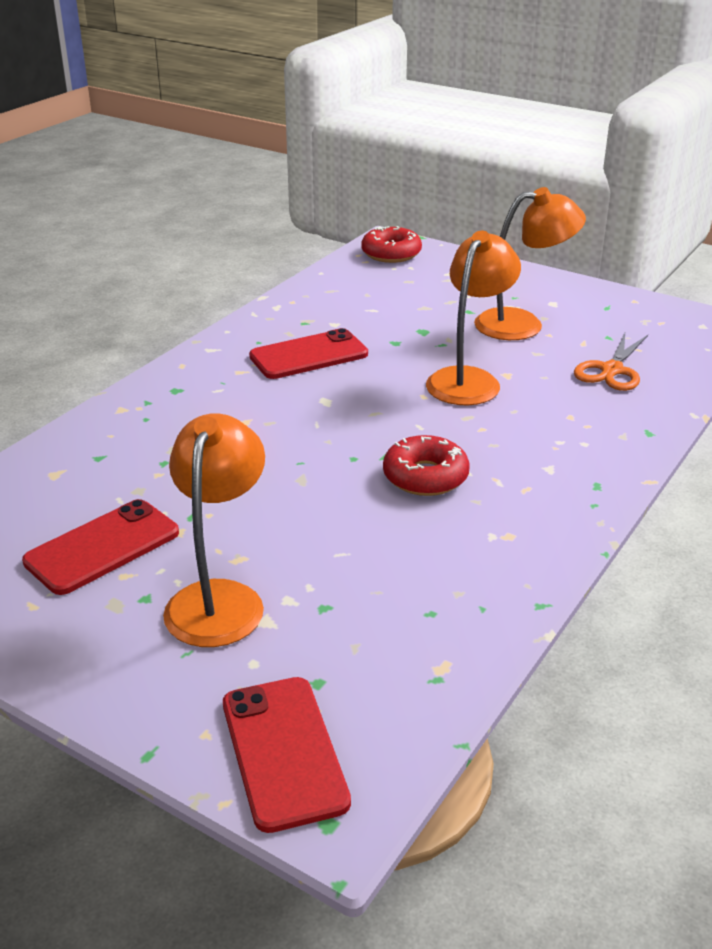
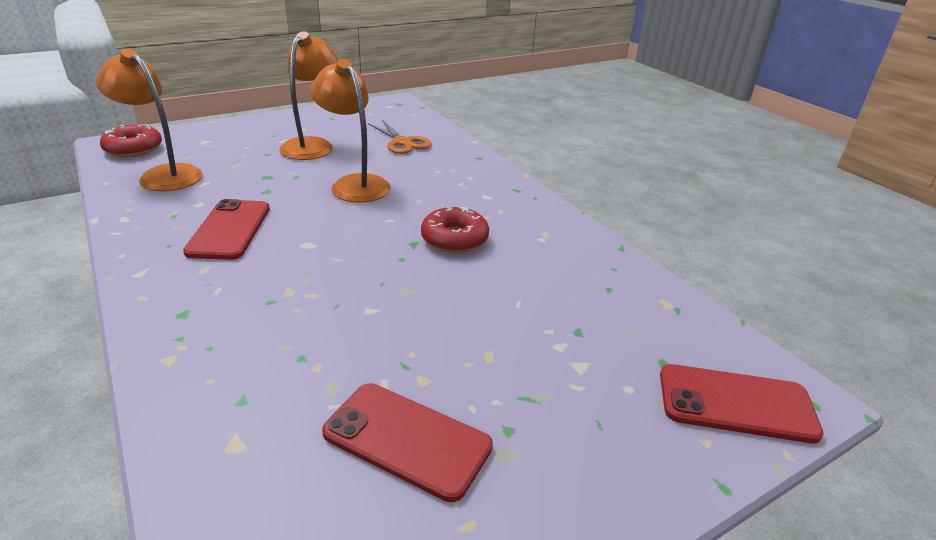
camera: 65 degrees left, 0 degrees up
red phone [22,499,179,595] -> red phone turned 45 degrees counterclockwise [322,383,493,502]
orange lamp [163,413,265,647] -> orange lamp moved to [96,49,203,191]

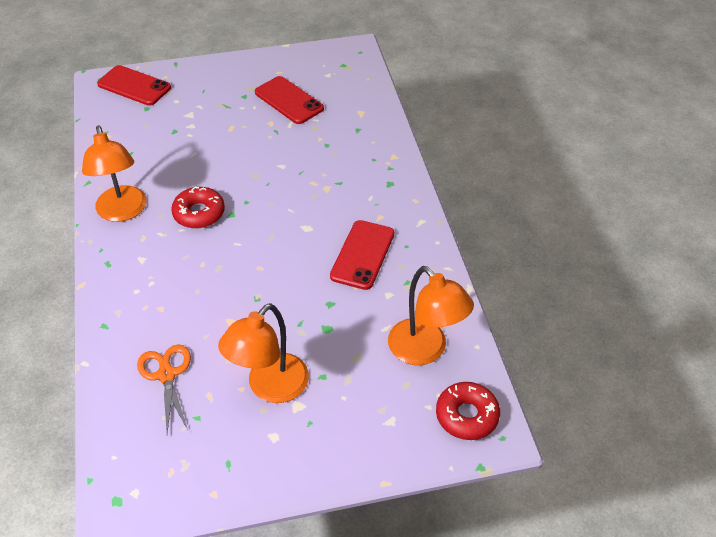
camera: 160 degrees left, 15 degrees up
orange lamp [310,59,391,203] -> orange lamp moved to [82,125,147,222]

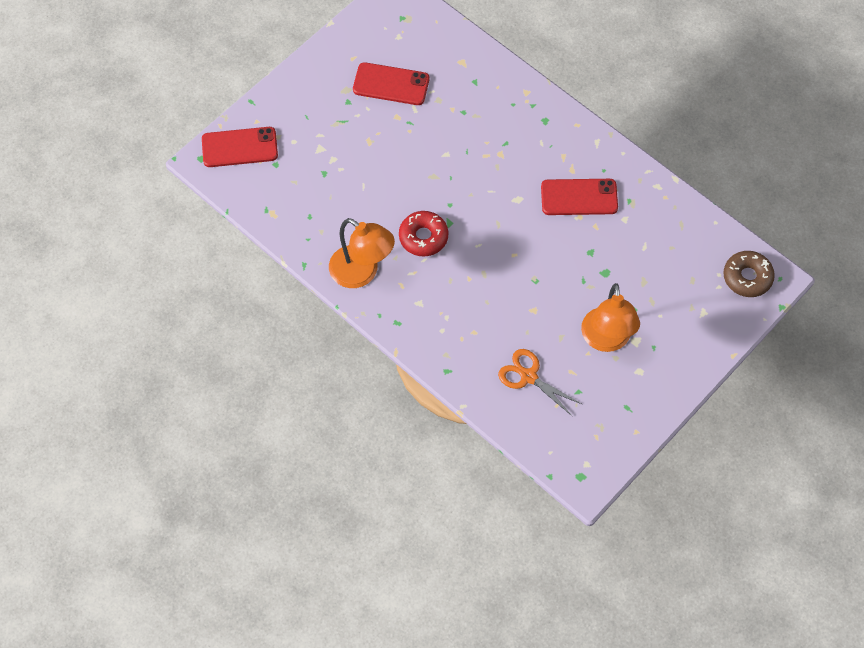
camera: 35 degrees left, 15 degrees up
red phone [330,220,394,290] -> red phone turned 75 degrees counterclockwise [541,179,618,215]
orange lamp [388,266,474,365] -> none
red donut [436,382,500,440] -> brown donut [723,251,775,297]

